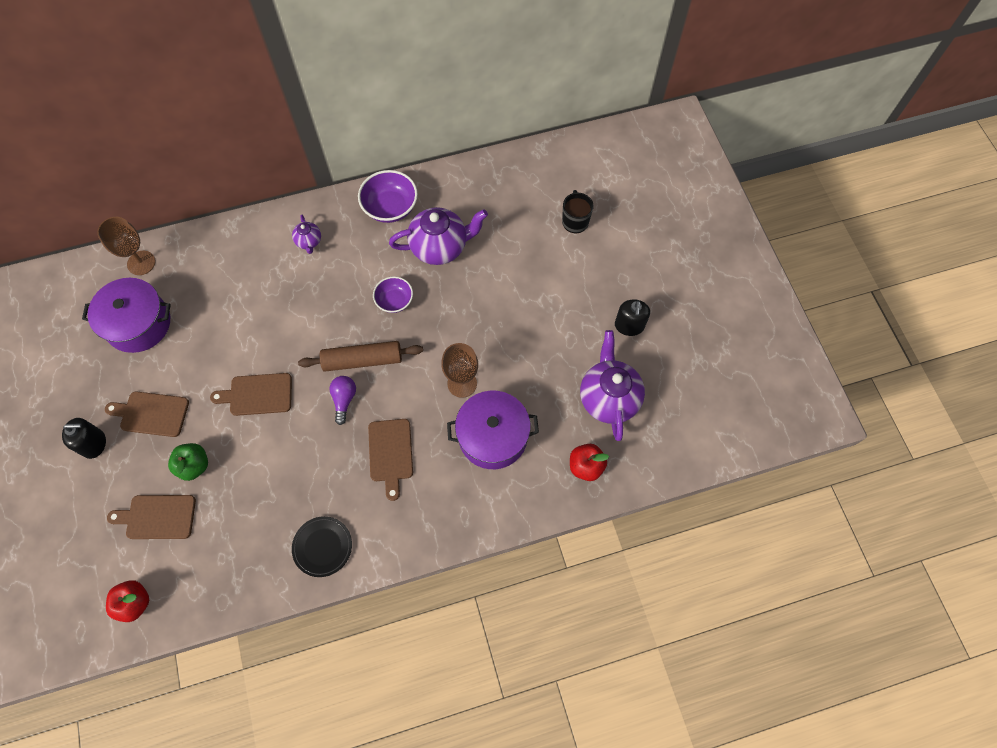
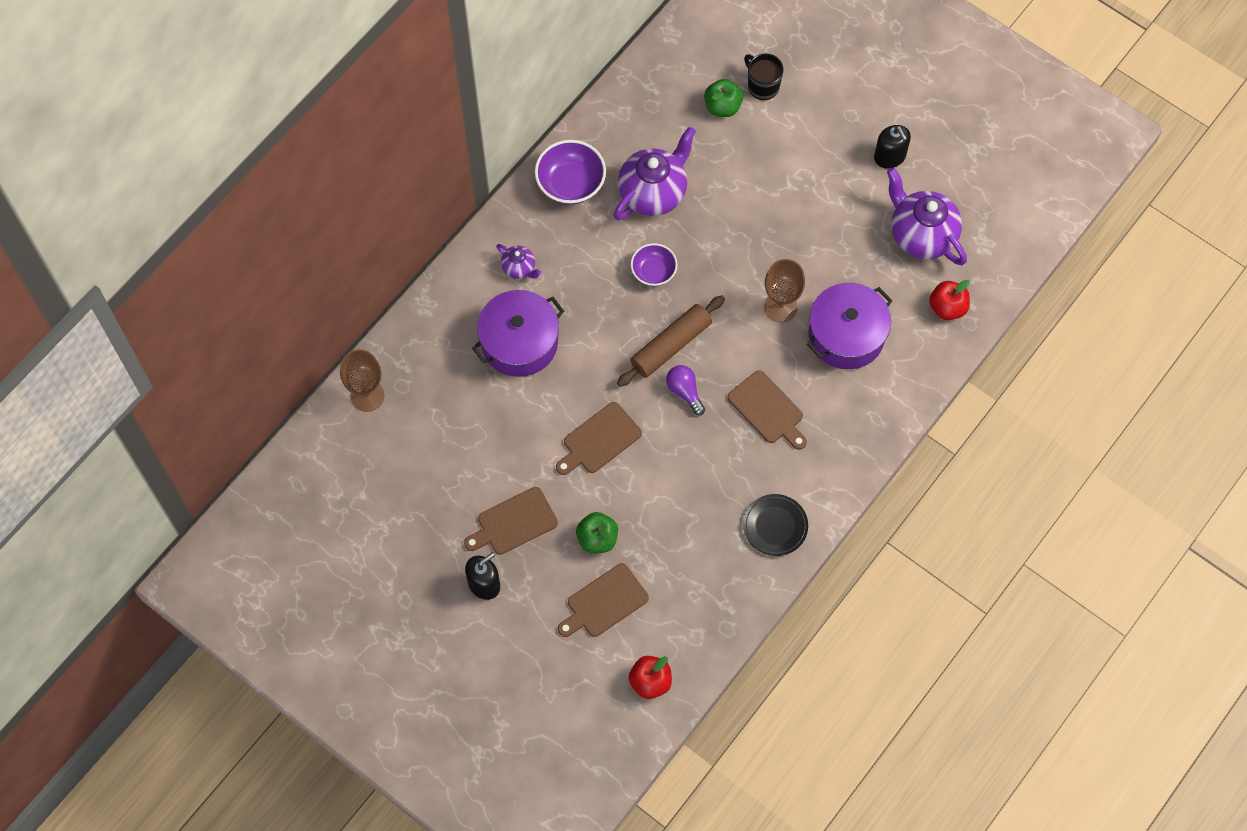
camera: 35 degrees left, 0 degrees up
purple pot [82,278,171,353] -> purple pot moved to [472,290,564,377]
none -> green apple [704,79,743,117]

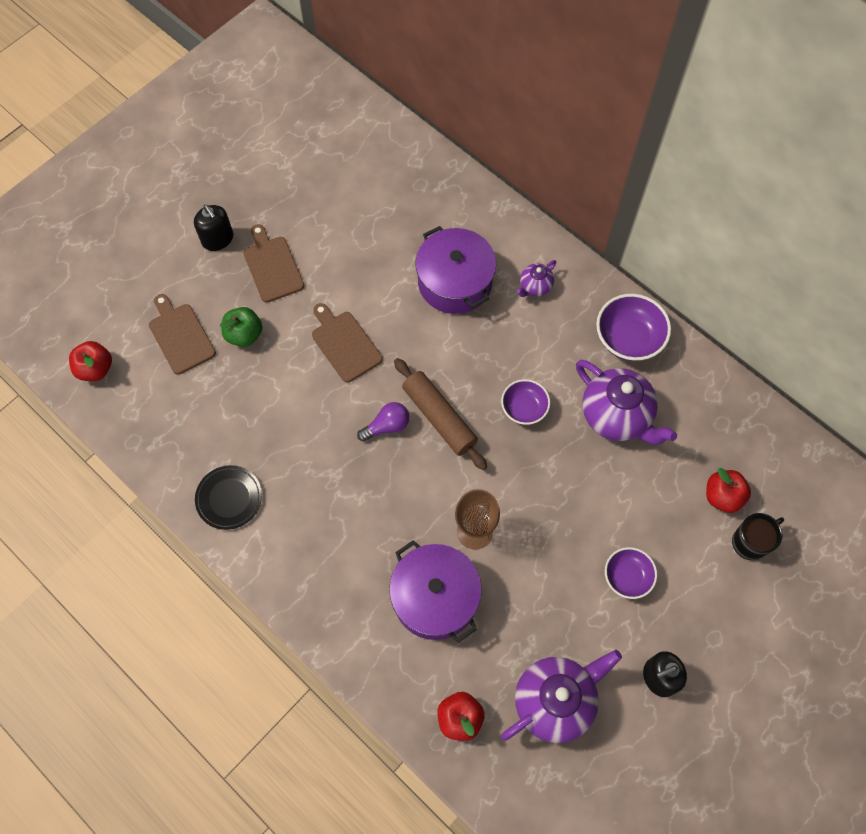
camera: 95 degrees right, 0 degrees up
brown goblet [340,350,385,412] -> none
green apple [704,79,743,117] -> red apple [706,468,751,513]
brown cutting board [727,370,807,450] -> none
none -> purple bowl [605,547,657,599]

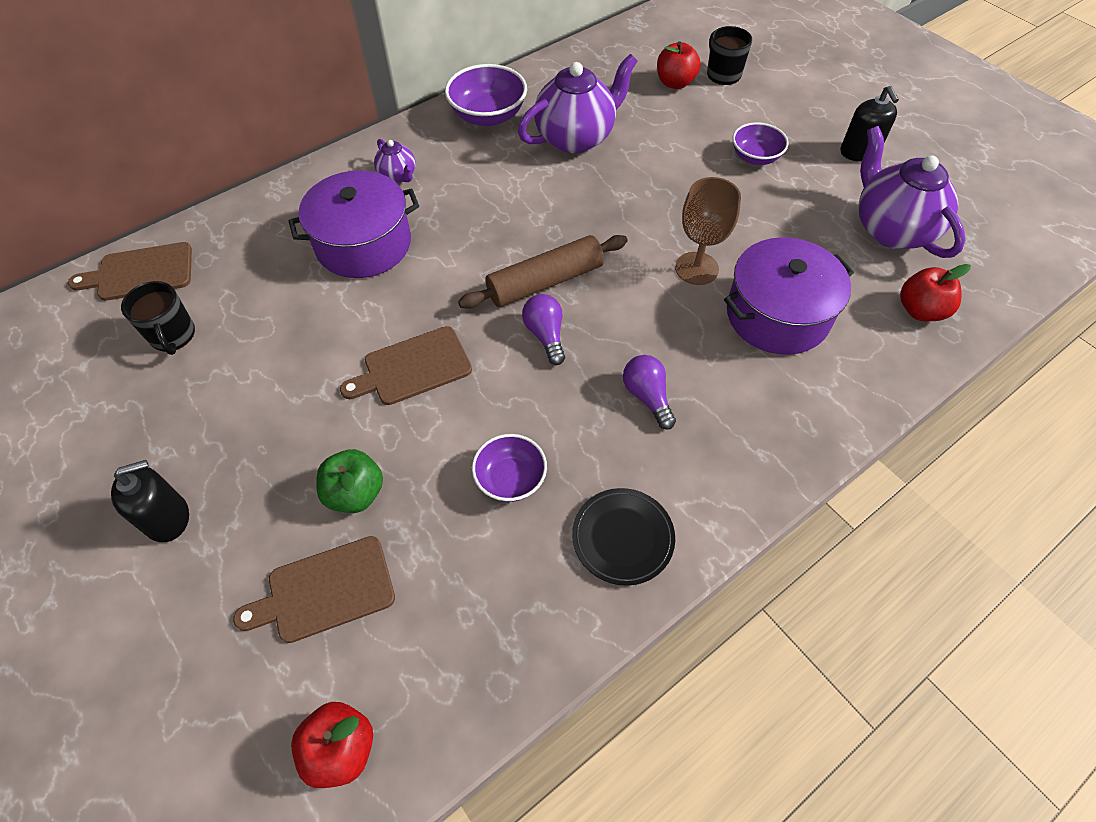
camera: 80 degrees left, 10 degrees down
brown cutting board [243,224,304,303] -> brown cutting board moved to [68,242,192,301]
purple bowl [501,379,550,425] -> purple bowl moved to [472,434,547,502]
none -> black mug [121,281,195,355]
none -> purple light bulb [623,355,676,430]

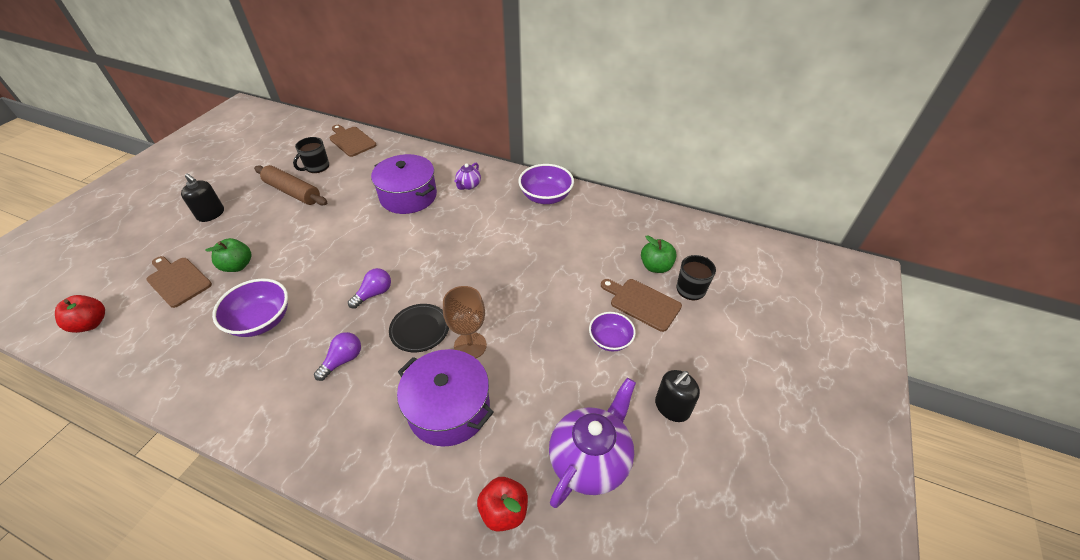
camera: 60 degrees right, 10 degrees down
brown cutting board [340,326,472,405] -> brown cutting board moved to [601,279,682,332]
brown rolling pin [458,235,628,309] -> brown rolling pin moved to [254,165,327,205]
purple bowl [472,434,547,502] -> purple bowl [212,279,288,337], size x1.55
purple teapot [518,54,637,153] -> none
black plate [572,488,675,586] -> black plate moved to [389,304,449,352]
red apple [657,41,701,89] -> green apple [641,235,677,273]

